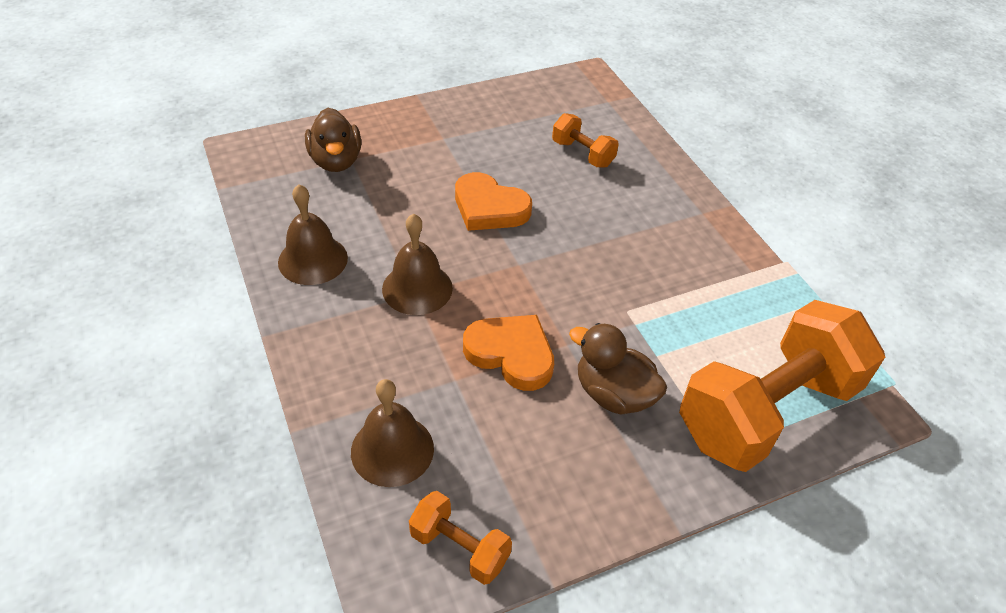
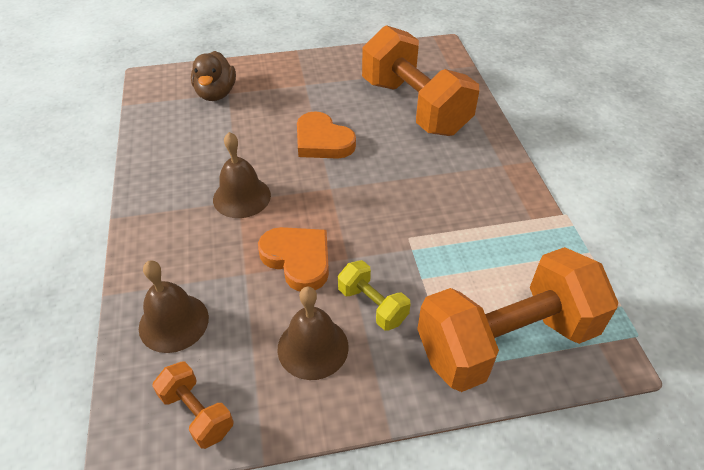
camera: 15 degrees right, 0 degrees up
brown bell [278,184,348,285] -> brown bell moved to [277,287,349,380]
orange dumbbell [552,113,619,168] -> orange dumbbell [362,25,479,136], size x2.26
brown duck [569,323,667,415] -> yellow dumbbell [338,260,411,331]

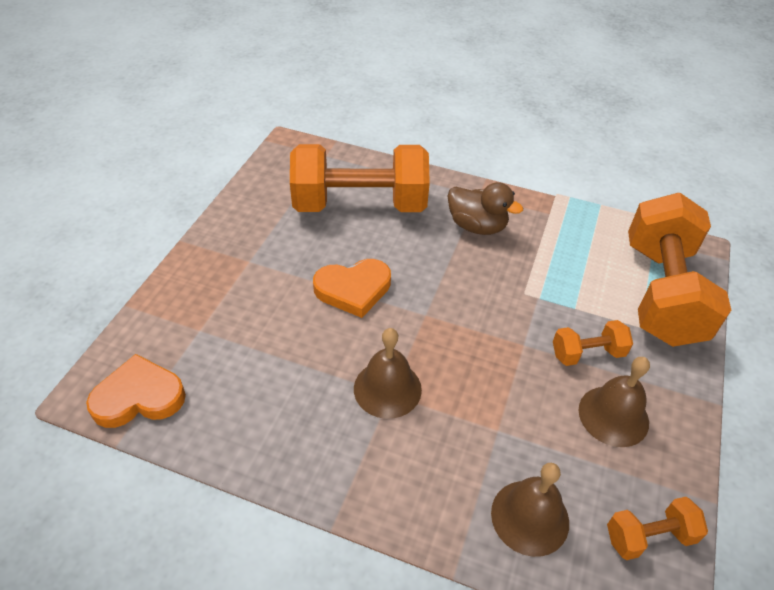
camera: 60 degrees left, 0 degrees up
brown duck [191,51,236,101] -> brown duck moved to [447,182,523,235]
orange heart [258,227,329,291] -> orange heart moved to [86,354,186,428]
yellow dumbbell [338,260,411,331] -> orange dumbbell [553,320,633,366]

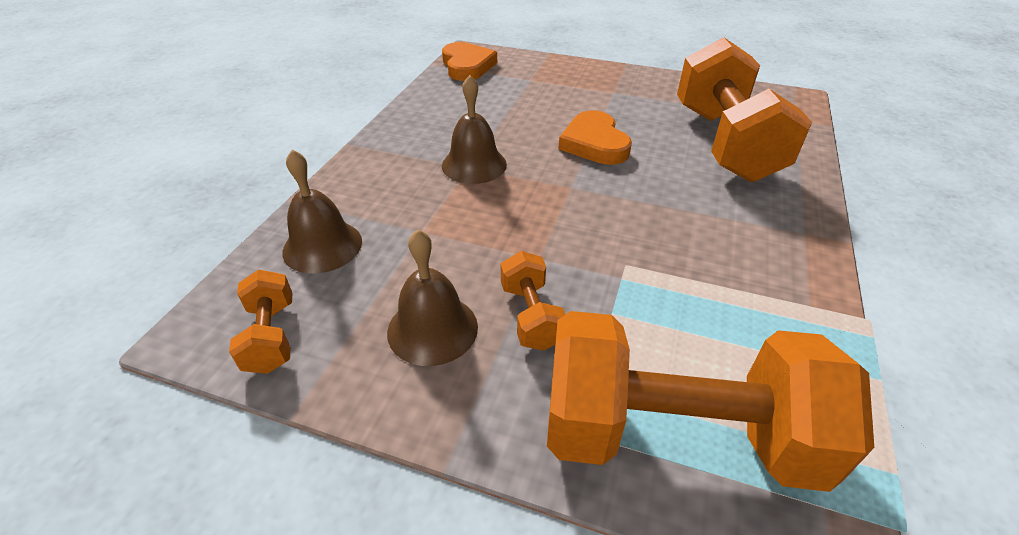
camera: 90 degrees right, 5 degrees down
brown duck [447,182,523,235] -> none

